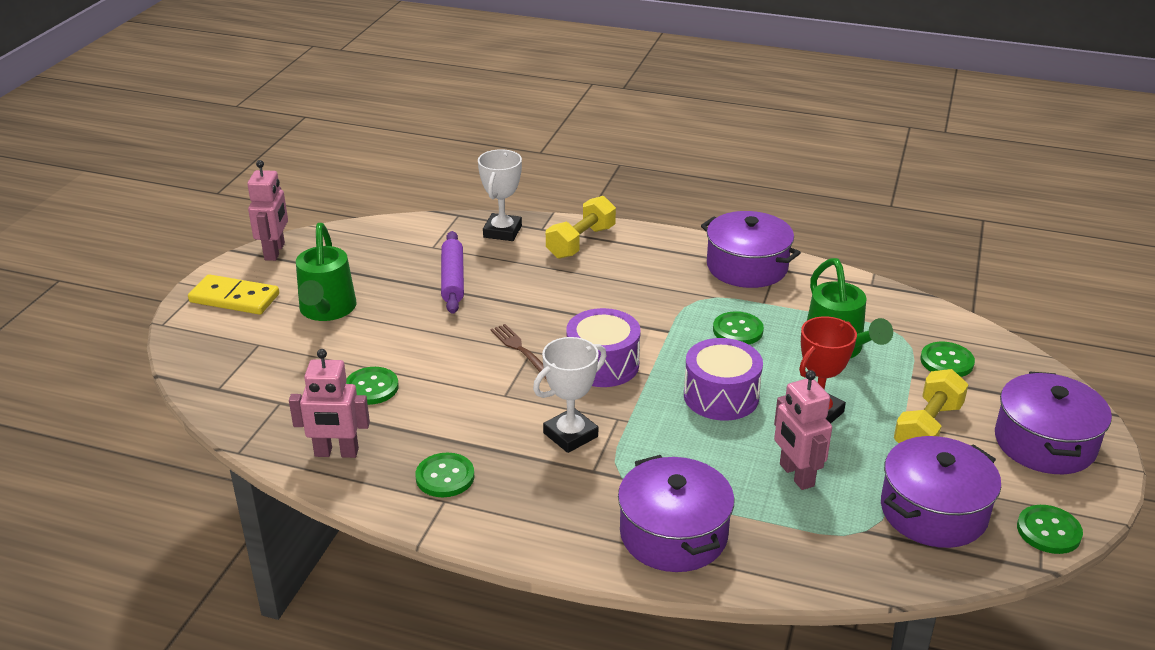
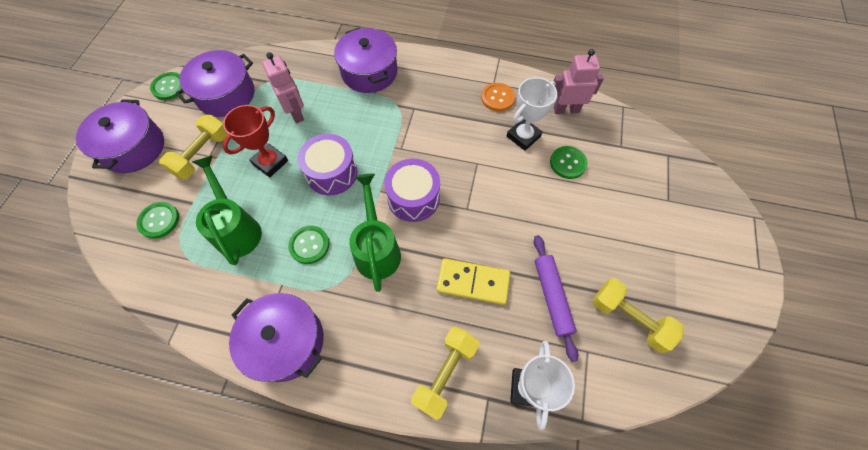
camera: 175 degrees right, 30 degrees up
yellow domino [188,274,279,315] -> yellow domino moved to [436,258,510,305]
pink robot [247,160,288,261] -> none
green watering can [296,223,356,321] -> green watering can moved to [349,174,401,292]
green button [416,453,474,497] -> orange button [481,83,515,111]
brown fork [490,324,547,380] -> none
white trophy [533,337,607,453] -> white trophy moved to [507,77,557,151]
none -> yellow dumbbell [593,278,684,353]

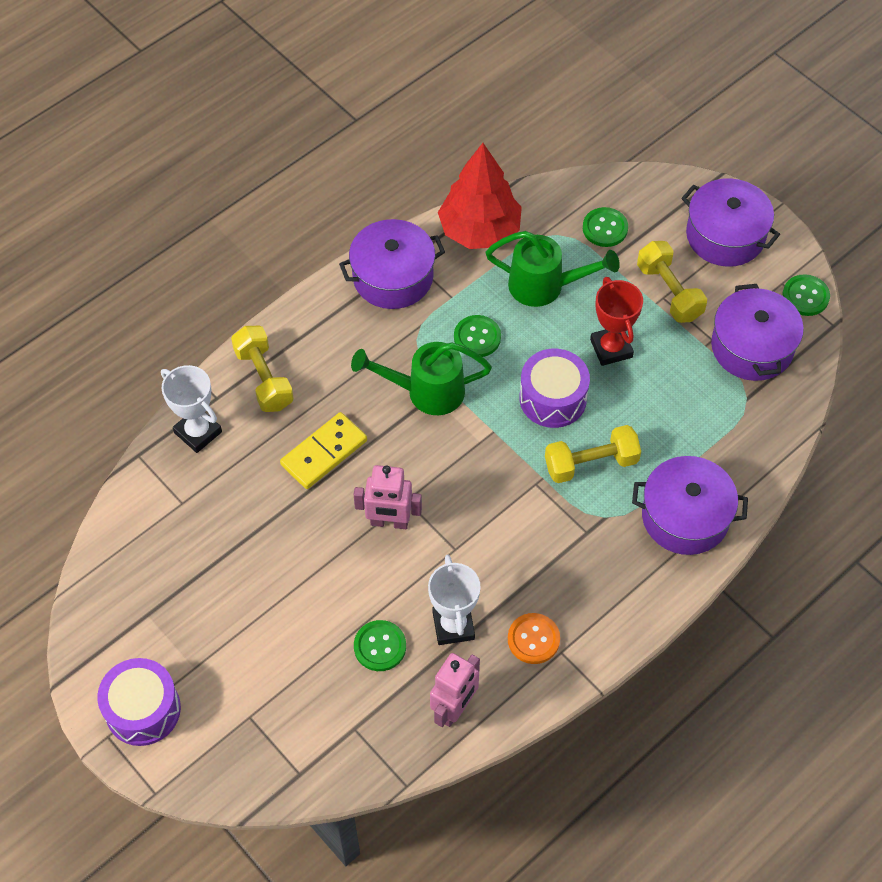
camera: 125 degrees right, 5 degrees down
pink robot [262,52,304,123] -> pink robot moved to [353,465,422,529]
green watering can [349,174,401,292] -> green watering can turned 150 degrees clockwise [351,342,492,415]
purple drum [384,159,440,222] -> purple drum moved to [98,658,181,746]
purple rolling pin [534,235,578,362] -> none
yellow dumbbell [593,278,684,353] -> yellow dumbbell moved to [545,425,641,483]
none -> red tree [438,143,522,249]

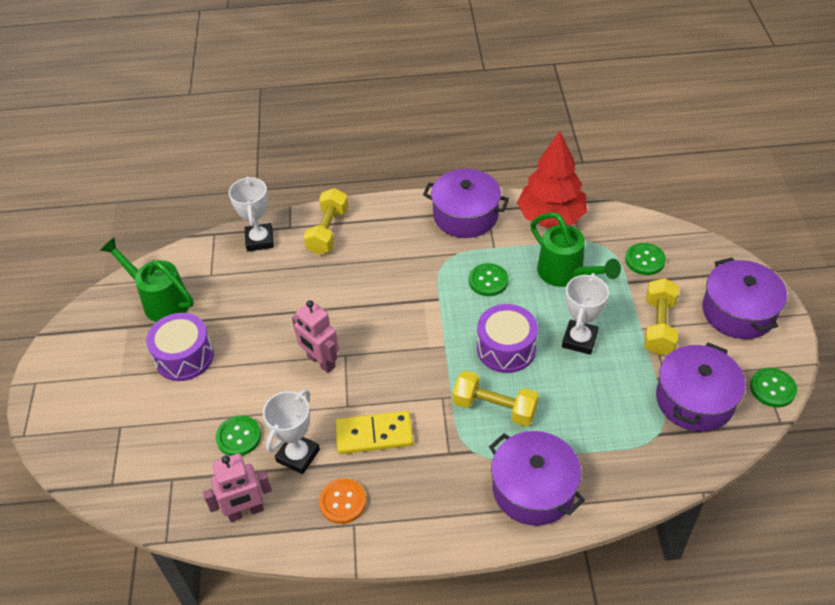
camera: 40 degrees right, 10 degrees down
purple drum [98,658,181,746] -> purple drum moved to [146,313,214,381]
yellow domino [280,412,367,489] -> yellow domino moved to [335,411,413,454]
green watering can [351,342,492,415] -> green watering can moved to [100,237,194,322]
red trophy [590,277,643,366] -> white trophy [562,273,609,355]

